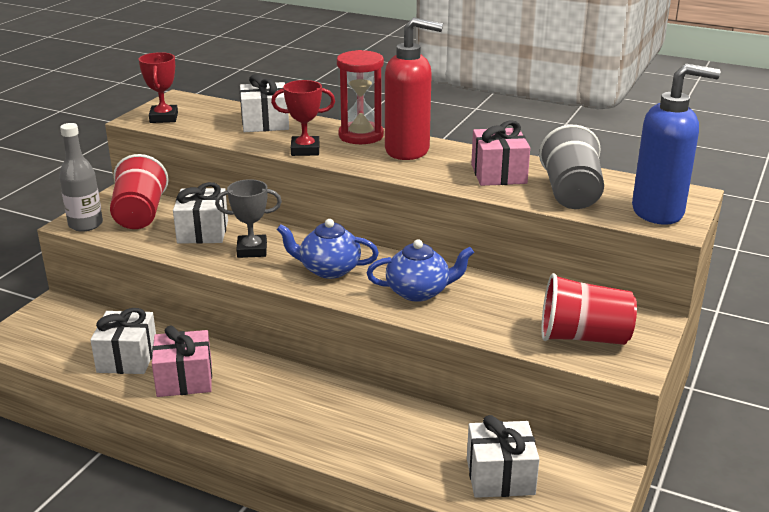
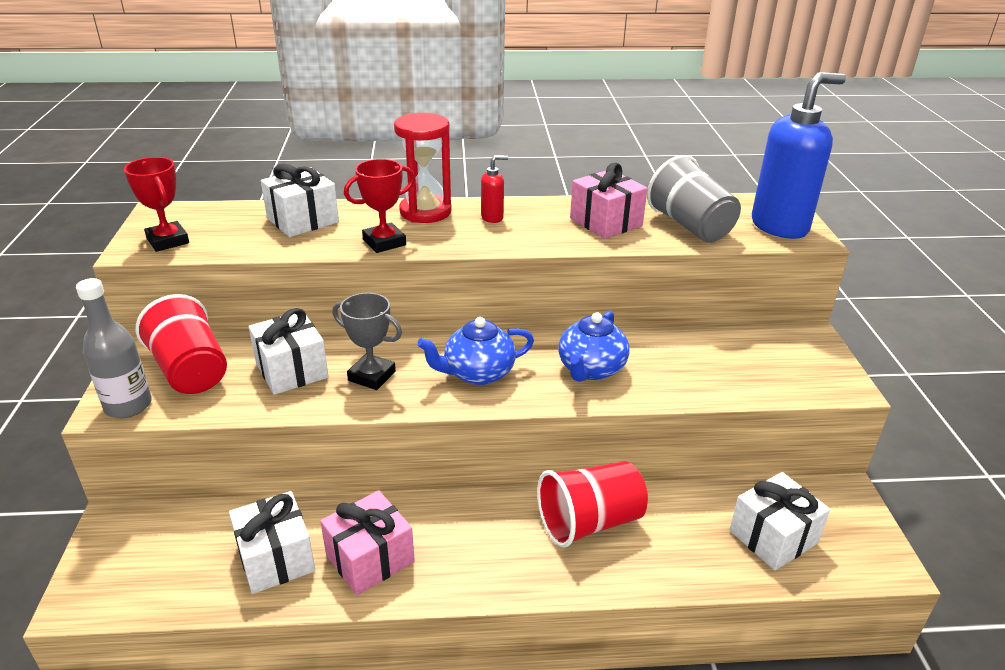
camera: 30 degrees left, 5 degrees up
grey trophy [215,179,282,258] -> grey trophy turned 60 degrees clockwise [333,293,402,390]
blue teapot [367,239,474,302] -> blue teapot turned 150 degrees clockwise [558,311,629,382]
red soap dispenser [385,17,443,160] -> red soap dispenser [481,155,508,223], size x0.43
red cup [541,273,637,345] -> red cup moved to [537,461,648,548]

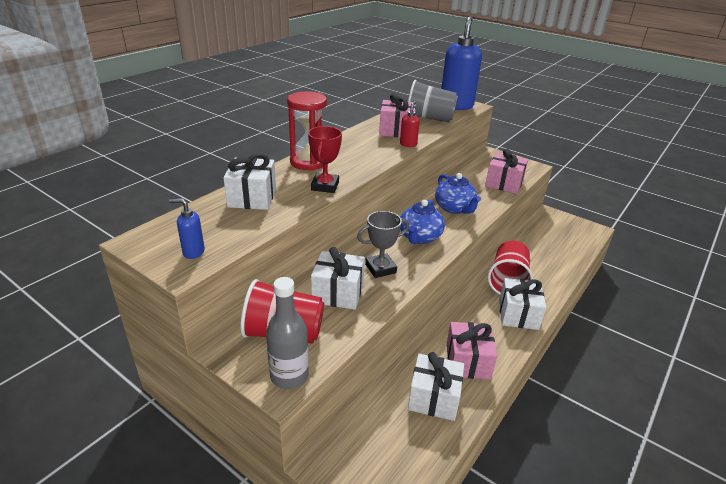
camera: 50 degrees left, 0 degrees up
red trophy [124,157,189,252] -> blue soap dispenser [169,198,205,259]
red soap dispenser [481,155,508,223] -> red soap dispenser moved to [400,101,420,147]
white gift [729,472,830,570] -> white gift moved to [499,278,546,330]
none -> pink gift [485,149,528,194]

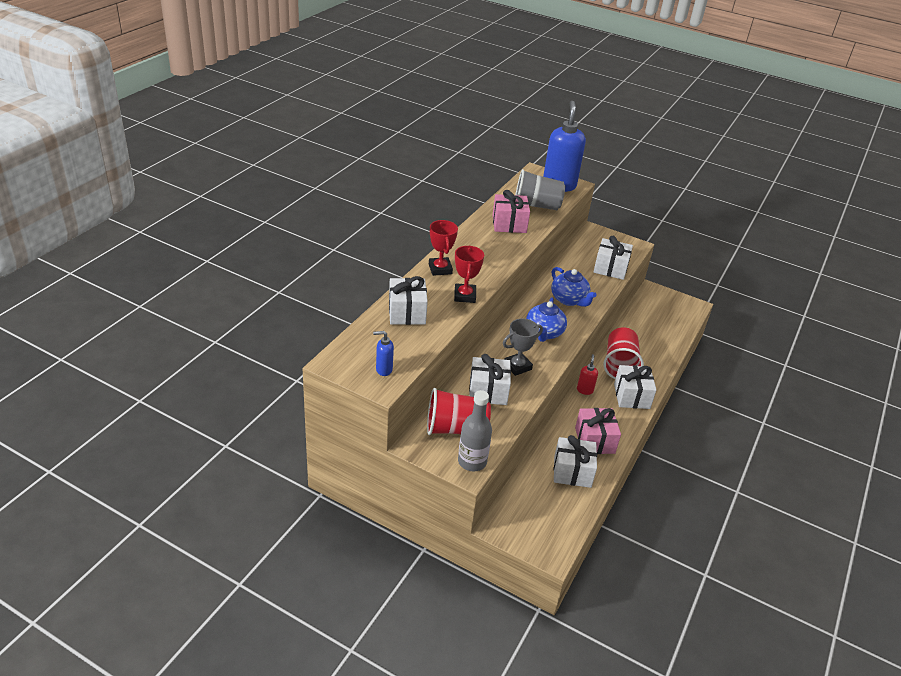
camera: 10 degrees left, 5 degrees up
red hourglass [287,91,327,170] -> red trophy [429,220,458,276]
red soap dispenser [400,101,420,147] -> red soap dispenser moved to [577,354,598,395]
pink gift [485,149,528,194] -> white gift [594,236,633,280]

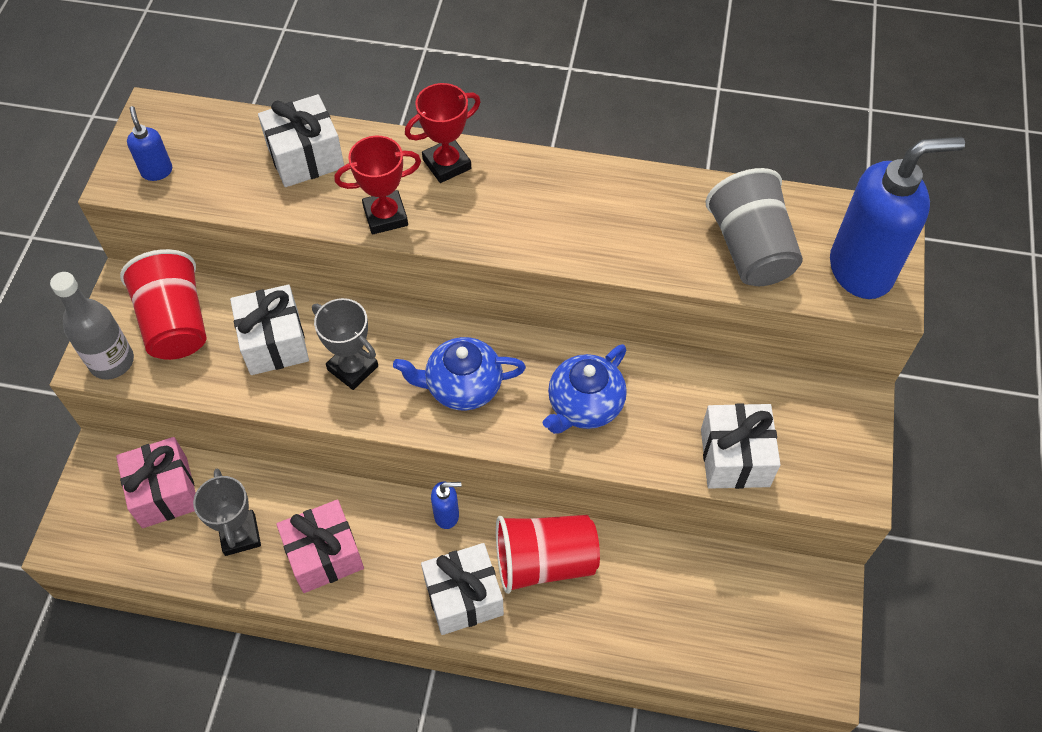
camera: 75 degrees right, 20 degrees up
pink gift [492,190,530,233] -> pink gift moved to [116,437,196,528]
white gift [554,435,597,488] -> grey trophy [193,469,261,556]
red soap dispenser [577,354,598,395] -> blue soap dispenser [431,482,461,529]

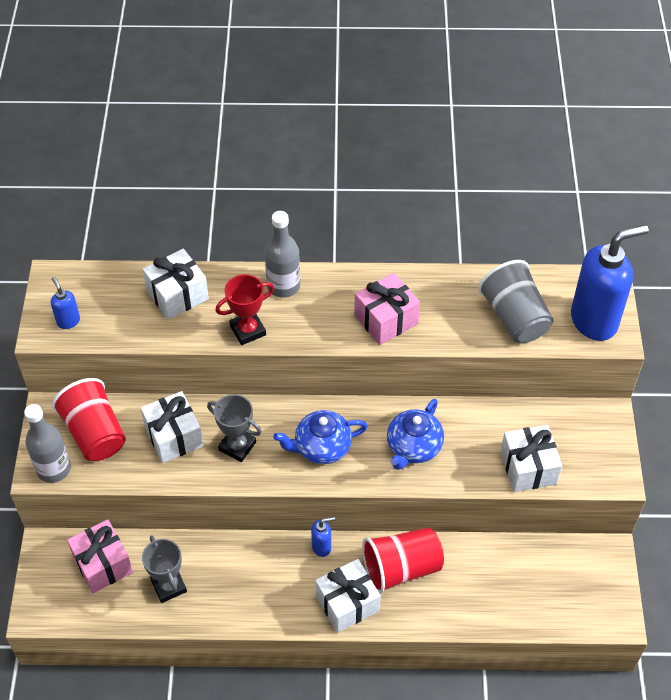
camera: 10 degrees left, 5 degrees down
pink gift [276,499,364,593] -> pink gift moved to [354,273,420,345]
red trophy [405,83,481,183] -> grey bottle [265,211,300,298]

